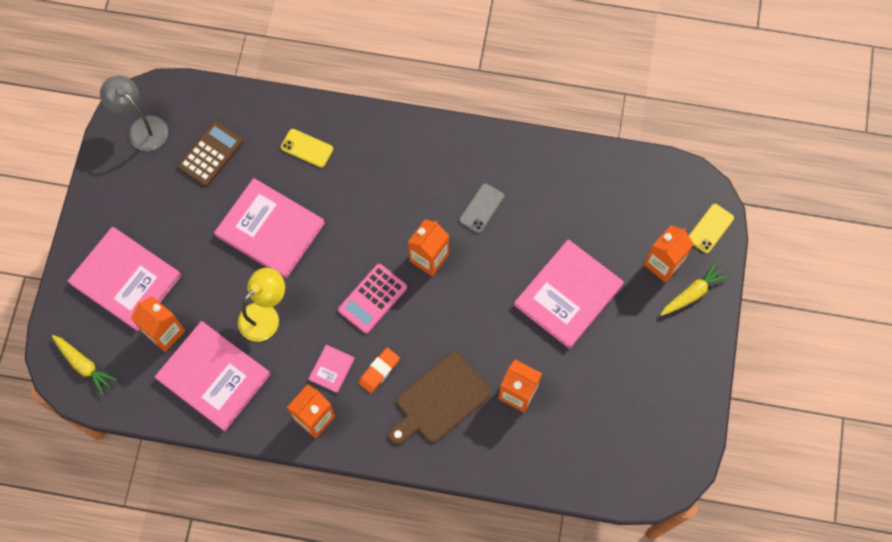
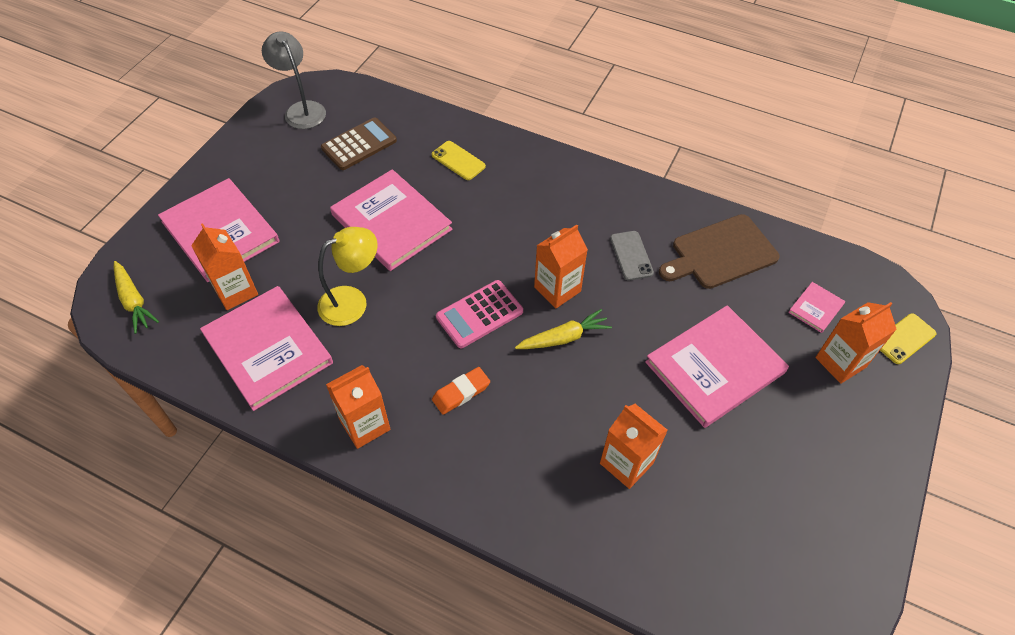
camera: 15 degrees right, 15 degrees down
pink book [309,345,355,393] -> pink book moved to [788,282,845,333]
brown cutting board [389,352,491,445] -> brown cutting board moved to [659,214,780,289]
grey phone [459,183,504,233] -> grey phone turned 60 degrees counterclockwise [610,231,654,280]
yellow carrot [660,261,729,316] -> yellow carrot moved to [515,309,612,349]

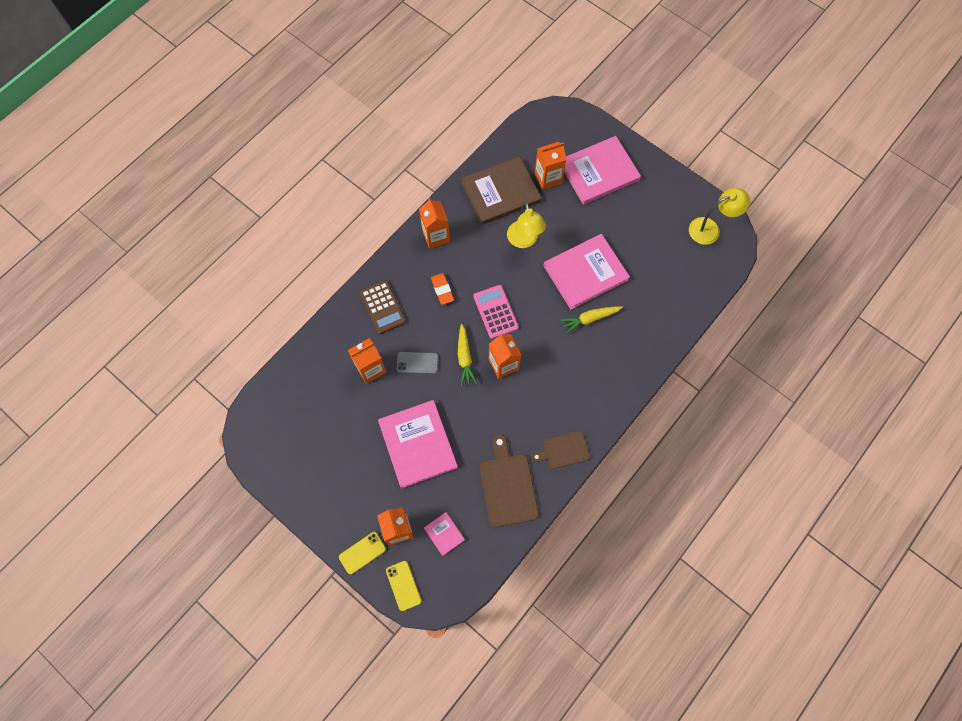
camera: 105 degrees right, 15 degrees up
yellow carrot [114,261,159,334] -> yellow carrot moved to [560,306,623,334]
pink book [200,286,333,411] -> brown book [461,156,541,225]
grey lamp [262,31,326,129] -> yellow lamp [689,188,750,245]
brown calculator [321,117,397,170] -> brown calculator moved to [360,280,406,334]
yellow phone [432,141,486,180] -> yellow phone moved to [339,532,386,574]
grey phone [610,231,654,280] -> grey phone moved to [396,352,438,374]
none -> brown cutting board [532,431,590,469]

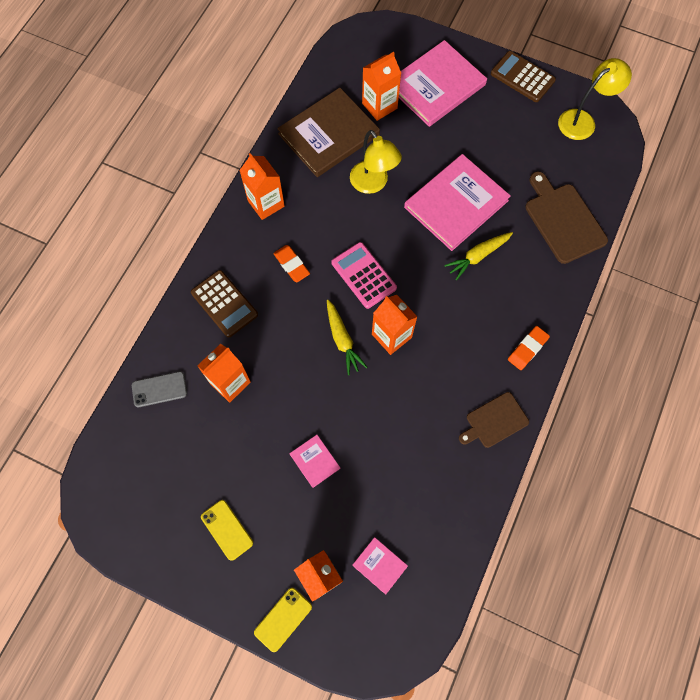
camera: 15 degrees left, 0 degrees up
pink book [378,400,458,488] -> pink book [290,435,341,488], size x0.44
yellow phone [386,561,421,611] -> yellow phone moved to [201,500,253,561]
grey phone [396,352,438,374] -> grey phone moved to [132,371,187,407]
brown cutting board [480,435,539,527] -> brown cutting board moved to [525,172,608,264]
none -> brown calculator [491,51,556,102]
none -> orange eraser [508,326,550,370]

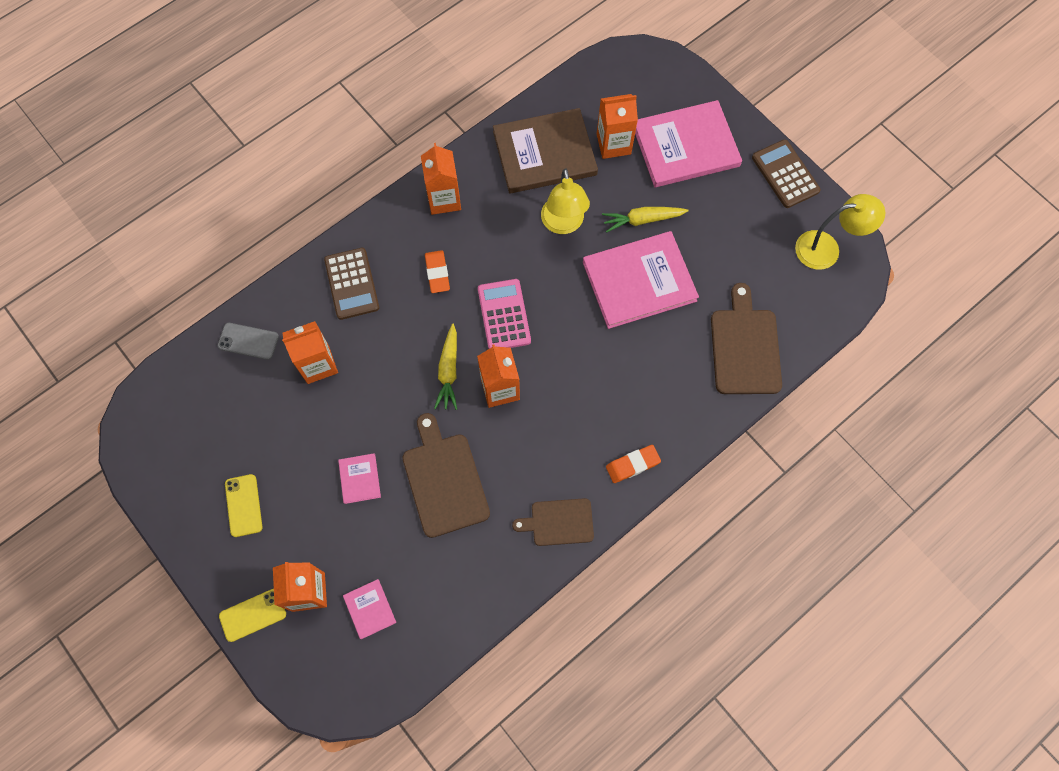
camera: 25 degrees right, 0 degrees up
yellow carrot [444,232,513,280] -> yellow carrot moved to [602,207,689,233]
none -> brown cutting board [402,413,490,538]

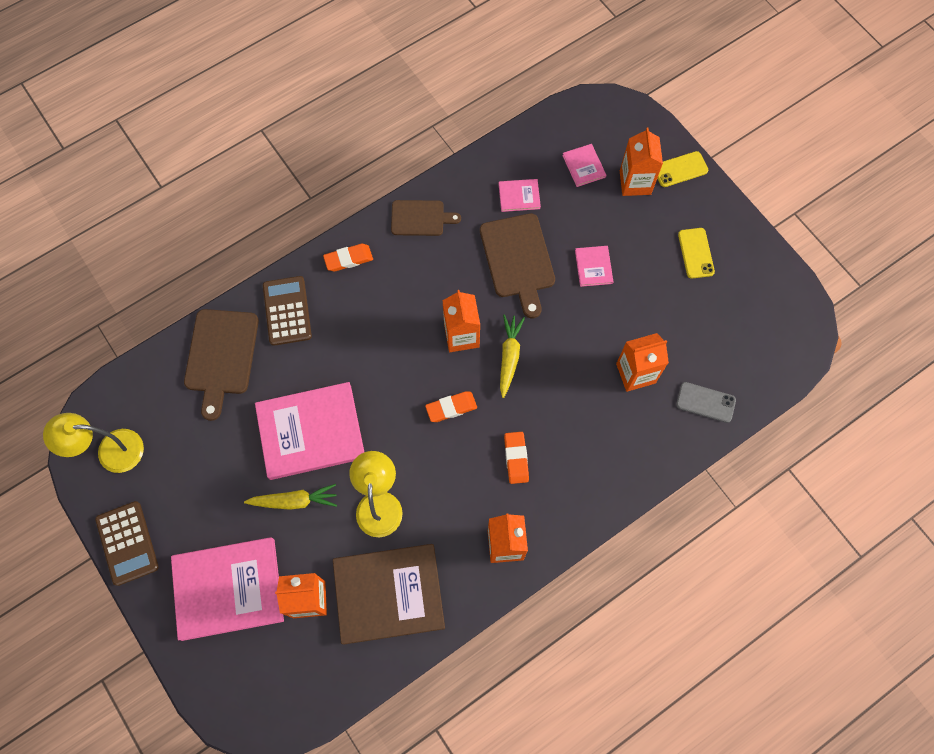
camera: 175 degrees left, 0 degrees up
brown calculator [324,248,379,320] -> brown calculator moved to [263,276,312,346]
pink calculator [478,279,531,349] -> orange eraser [425,391,477,422]
none -> pink book [499,179,541,212]

